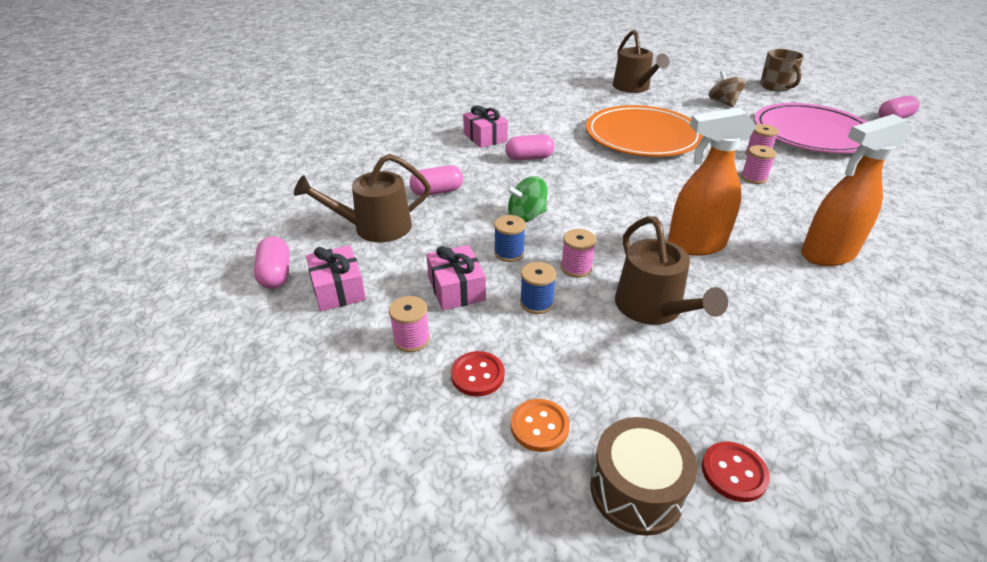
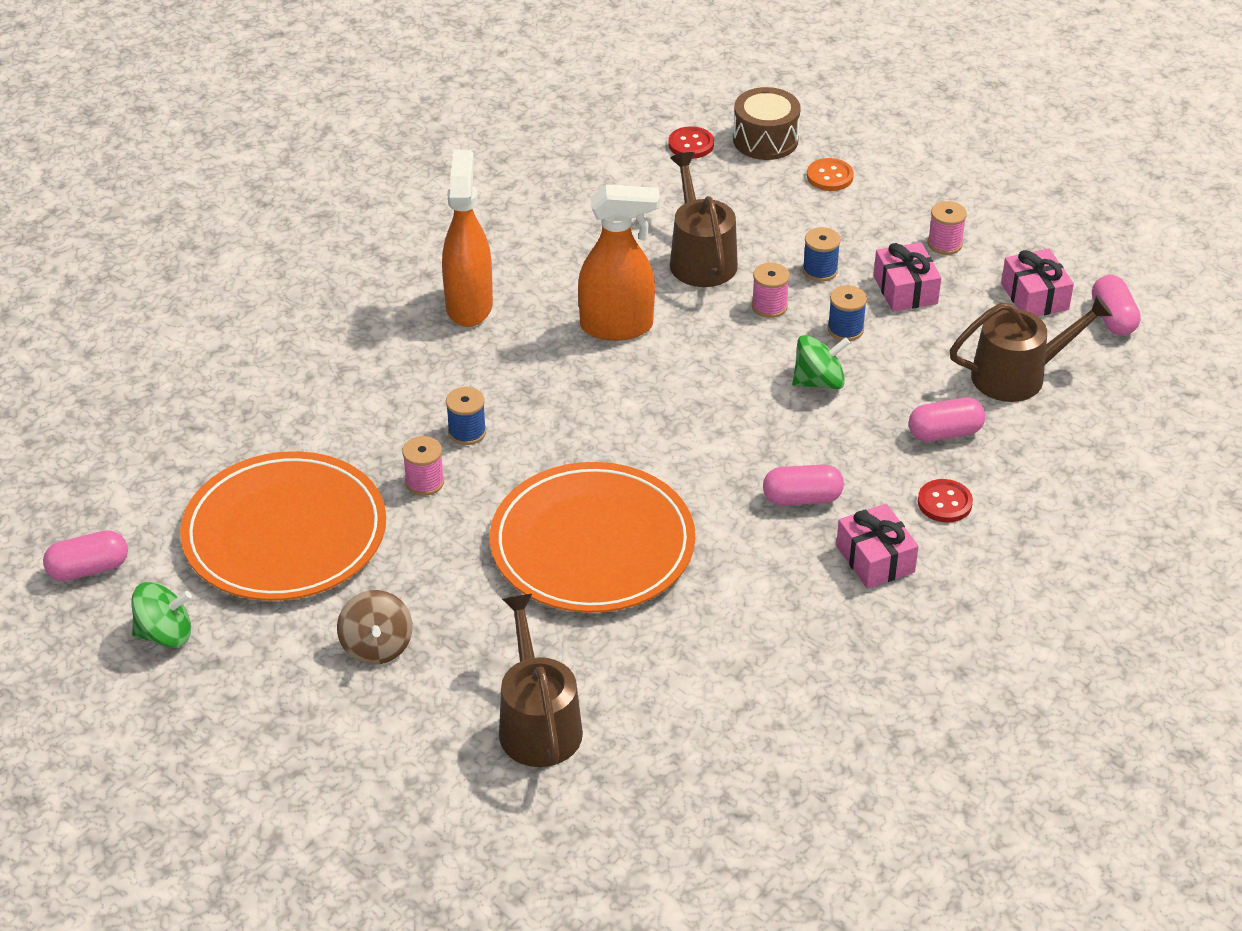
camera: 175 degrees left, 5 degrees up
red button [451,351,505,396] -> red button moved to [918,479,973,522]
pink spool [741,145,776,184] -> blue spool [446,387,486,445]
pink plate [754,103,867,153] -> orange plate [180,451,386,601]
brown mug [760,49,804,92] -> none
orange spray bottle [801,114,911,266] -> orange spray bottle turned 75 degrees counterclockwise [442,149,493,327]
none -> green spinning top [131,582,192,648]

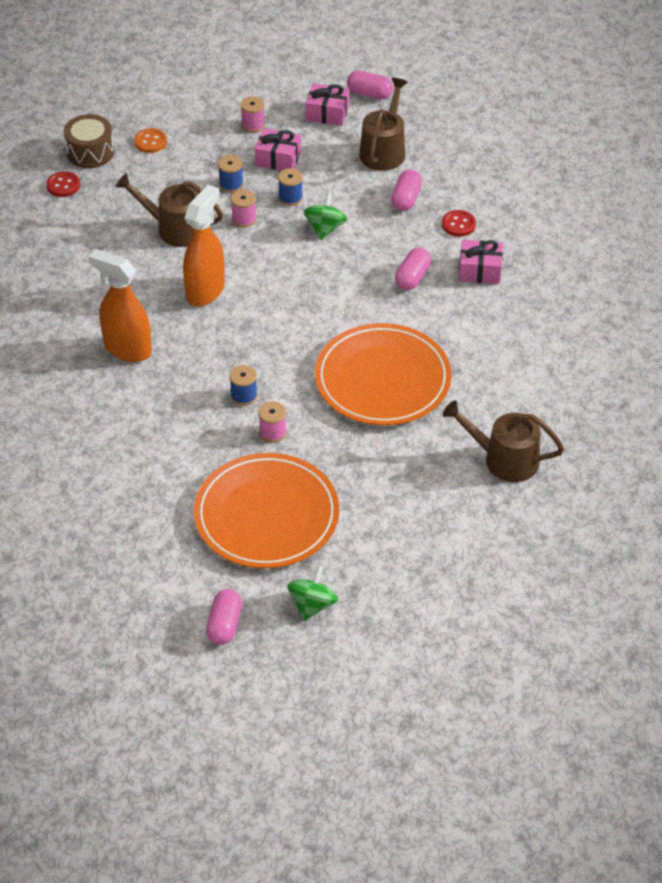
camera: 60 degrees left, 5 degrees up
brown spinning top [337,590,413,665] -> none

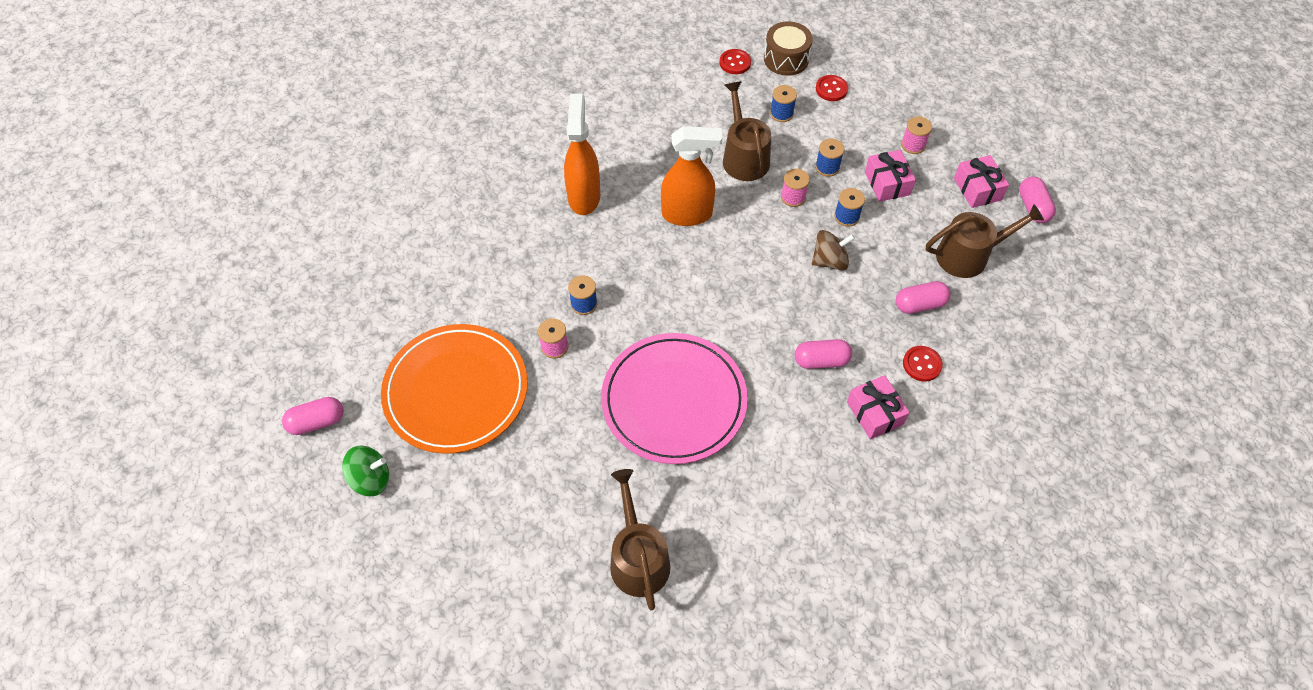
camera: 60 degrees right, 10 degrees up
orange button [134,128,167,153] -> red button [816,75,848,101]
green spinning top [303,192,347,240] -> brown spinning top [811,230,855,270]
orange plate [315,323,451,425] -> pink plate [601,333,748,464]
none -> blue spool [770,85,797,122]

